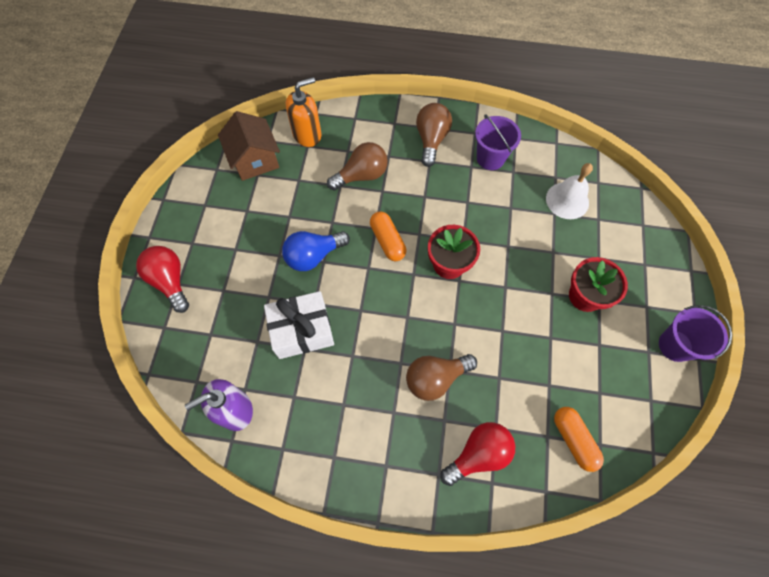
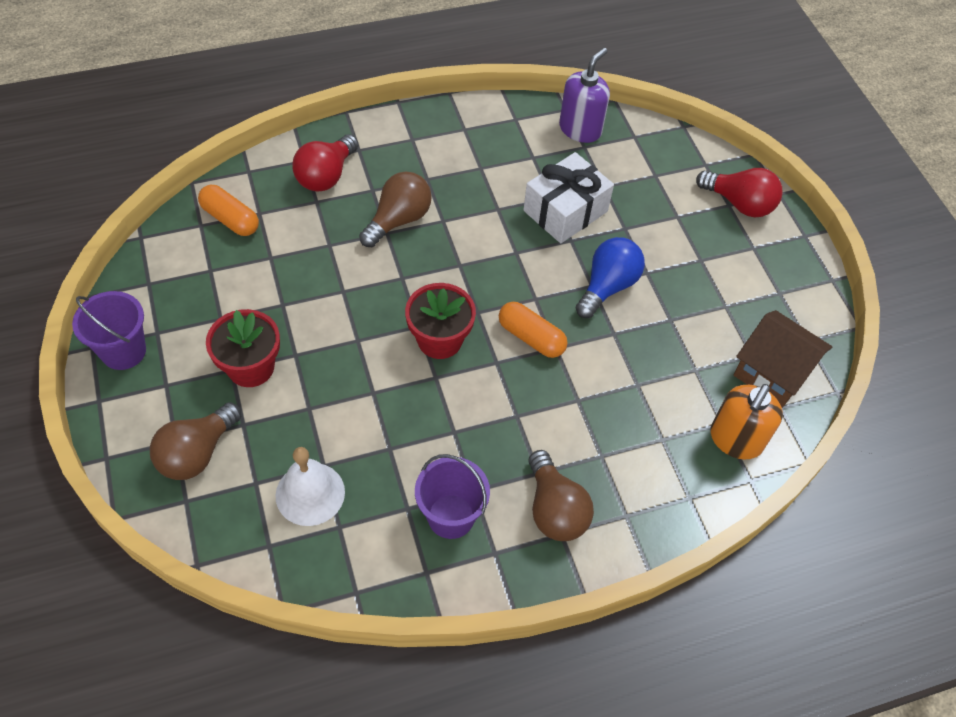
camera: 150 degrees right, 10 degrees down
brown light bulb [327,142,388,191] -> brown light bulb moved to [150,402,241,480]

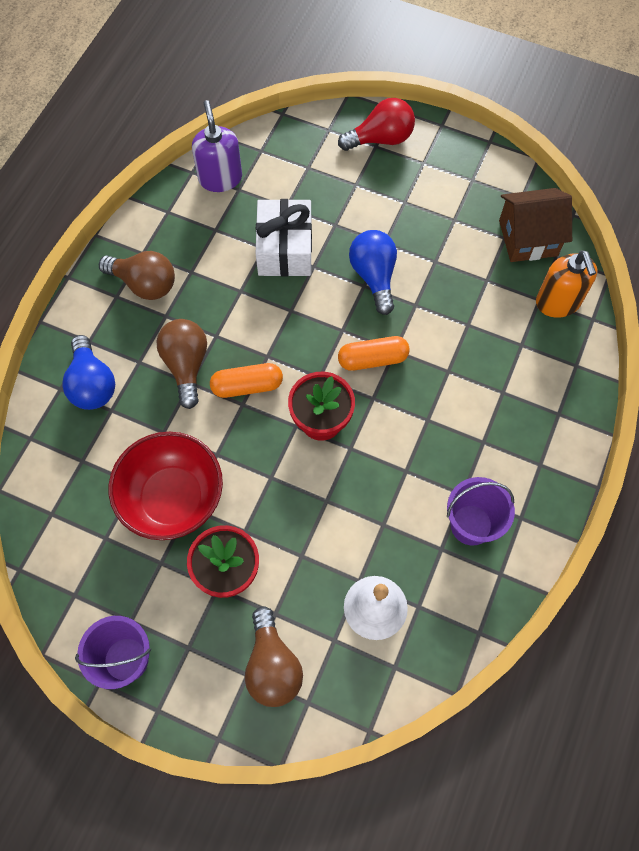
camera: 45 degrees left, 10 degrees up
orange capsule [198,185,259,236] -> orange capsule moved to [210,363,283,398]
red light bulb [292,134,358,192] -> blue light bulb [62,335,115,410]
brown light bulb [528,450,594,541] -> brown light bulb moved to [99,251,175,300]
none -> red bowl [109,432,223,540]

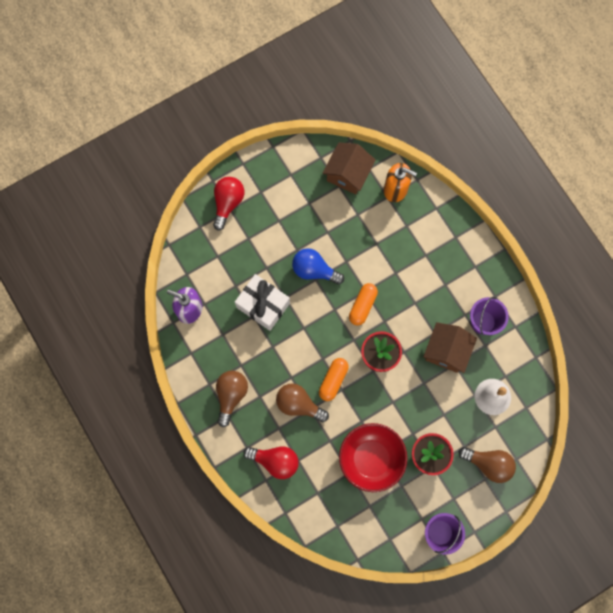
camera: 55 degrees left, 10 degrees up
blue light bulb [62,335,115,410] -> red light bulb [243,446,299,479]
brown light bulb [99,251,175,300] -> brown light bulb turned 45 degrees counterclockwise [216,371,248,427]
none -> brown house [423,322,477,373]

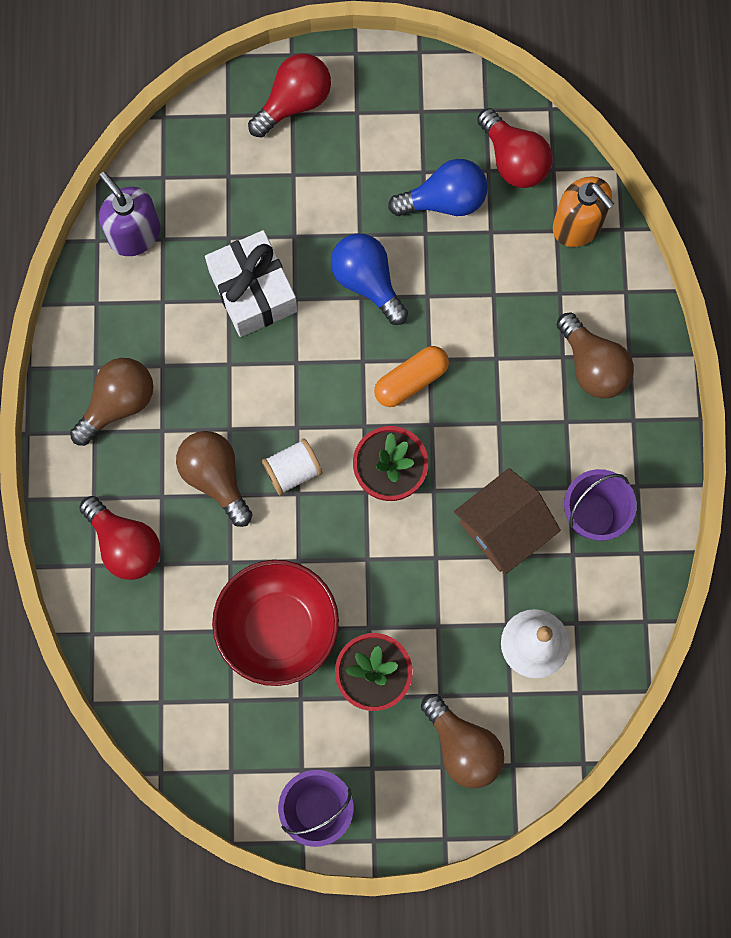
camera: 30 degrees right, 0 degrees up
orange capsule [319,358,349,401] -> white spool [262,438,323,495]
brown house [323,143,376,195] -> red light bulb [477,108,553,188]
none -> blue light bulb [388,159,488,216]
none -> brown light bulb [557,312,634,399]

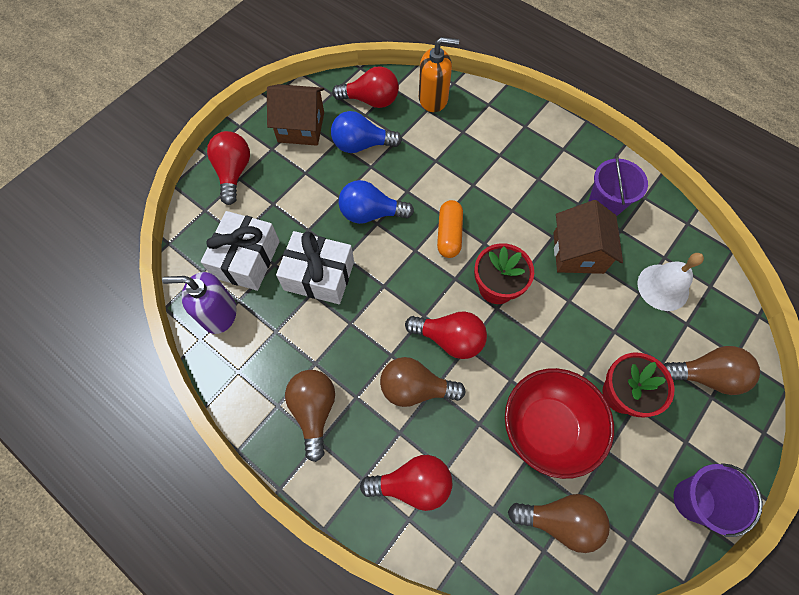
camera: 50 degrees left, 10 degrees down
white spool [262,438,323,495] -> red light bulb [405,312,487,359]
blue light bulb [388,159,488,216] -> blue light bulb turned 120 degrees counterclockwise [331,111,402,153]
brown light bulb [557,312,634,399] -> brown light bulb moved to [508,494,610,553]
none -> white gift [201,211,280,291]
none -> brown house [267,84,324,146]

